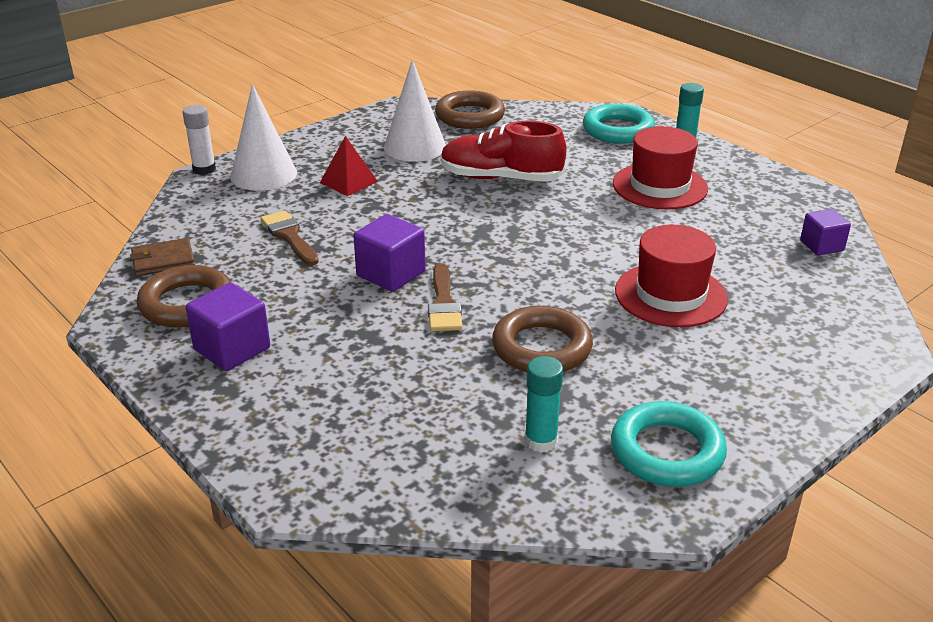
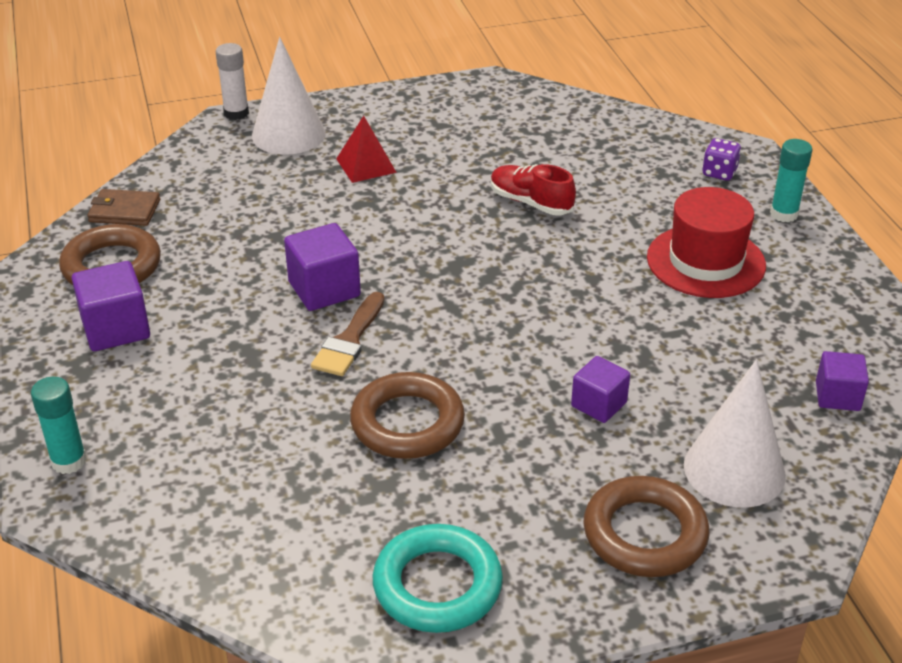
camera: 25 degrees right, 5 degrees up
brown brush [261,210,319,266] -> none
white cone [384,59,446,162] -> white cone moved to [684,359,786,508]
brown ring [435,90,505,129] -> brown ring moved to [583,476,709,577]
red shoe [441,121,566,182] -> red shoe [491,164,576,215], size x0.65
turquoise glue stick [525,356,563,453] -> turquoise glue stick moved to [31,377,87,474]
turquoise ring [583,104,655,144] -> purple dice [702,138,741,181]
red hat [615,225,728,327] -> purple cube [571,356,630,423]

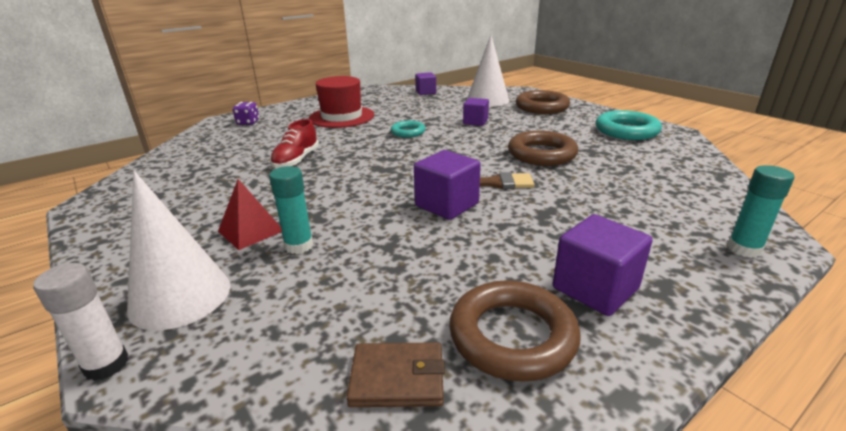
camera: 110 degrees left, 10 degrees down
brown wallet [87,189,160,226] -> brown wallet turned 75 degrees counterclockwise [346,342,445,407]
turquoise glue stick [770,139,812,222] -> turquoise glue stick moved to [269,166,313,254]
none -> turquoise ring [391,121,426,138]

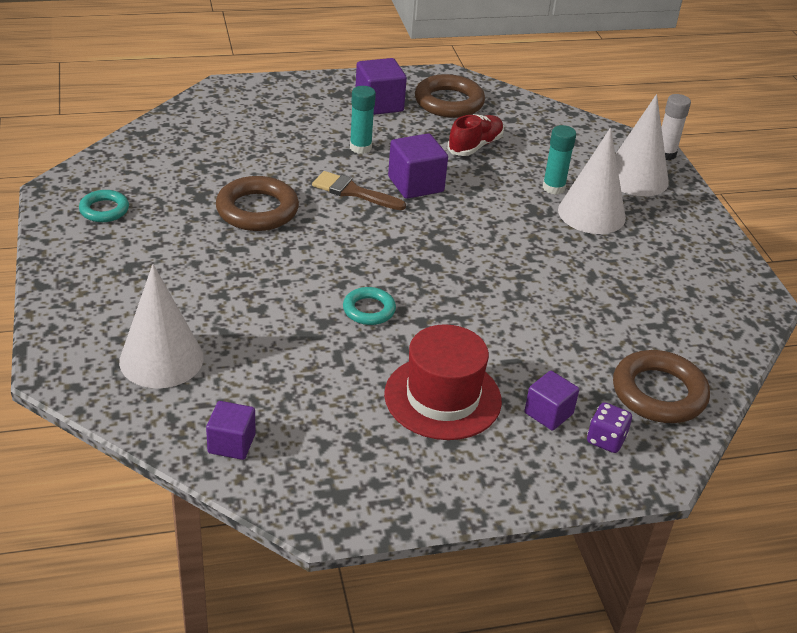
camera: 160 degrees left, 10 degrees up
red pyramid [218,179,282,250] -> white cone [558,128,626,234]
red shoe [270,119,319,168] -> red shoe moved to [447,114,504,156]
brown wallet [346,342,445,407] -> none
purple cube [463,98,489,126] -> purple cube moved to [524,371,579,431]
brown ring [516,90,570,114] -> brown ring moved to [613,350,710,423]
turquoise ring [596,110,662,140] -> turquoise ring [79,190,129,222], size x0.58
turquoise glue stick [727,165,795,258] -> turquoise glue stick moved to [350,86,376,154]

